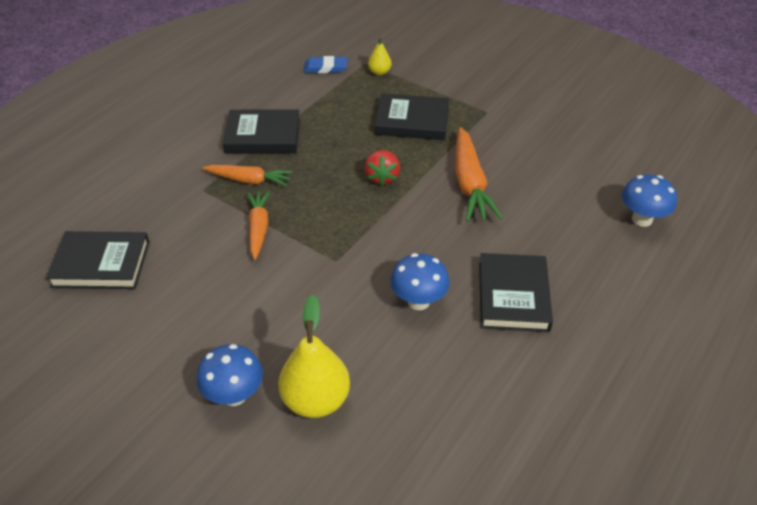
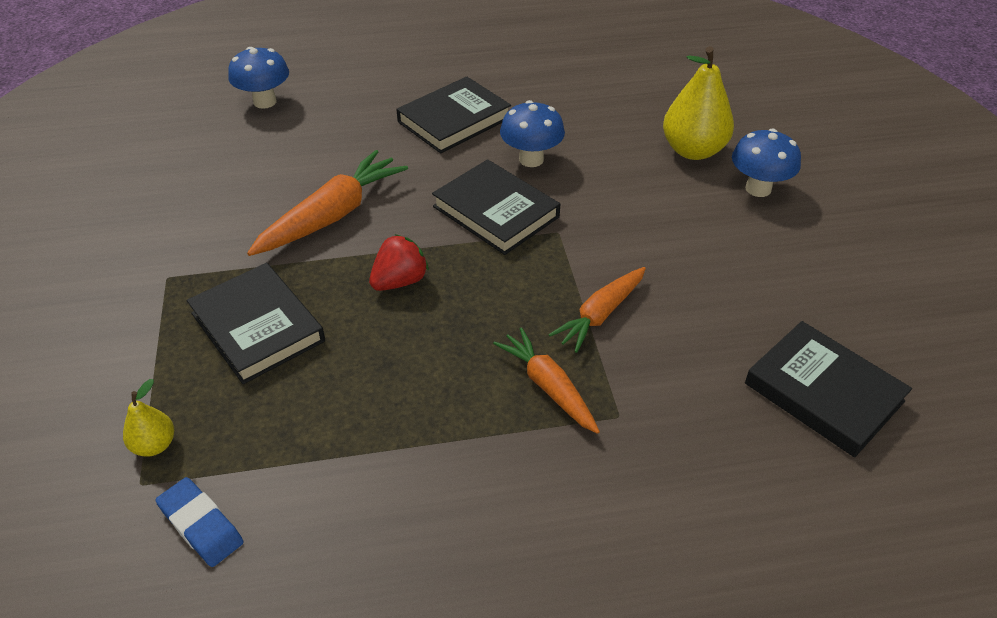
camera: 135 degrees left, 0 degrees up
black book [223,109,300,153] -> black book moved to [432,159,560,255]

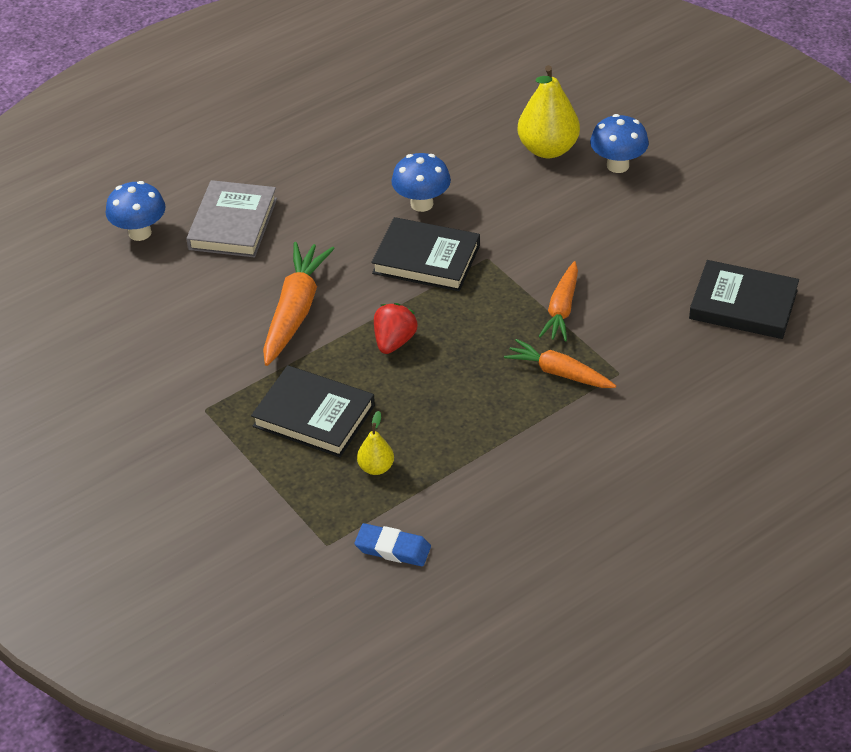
camera: 25 degrees left, 0 degrees up
yellow pear [123,379,174,456] -> yellow pear moved to [357,411,394,475]
black book [396,76,511,153] -> none
none -> grey book [186,180,277,257]

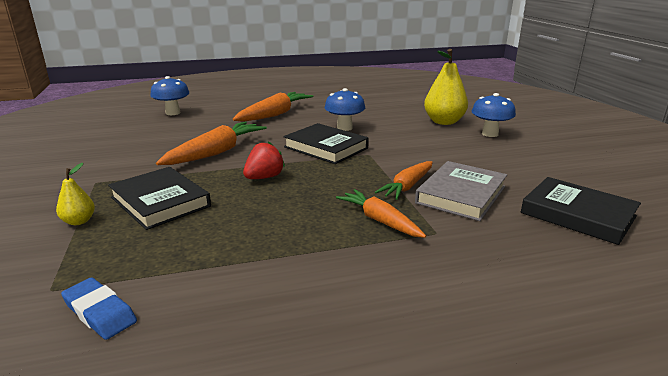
camera: 20 degrees right, 20 degrees down
grey book [186,180,277,257] -> grey book moved to [415,161,507,221]
yellow pear [357,411,394,475] -> yellow pear moved to [56,163,95,225]
none -> orange carrot [233,92,314,122]

